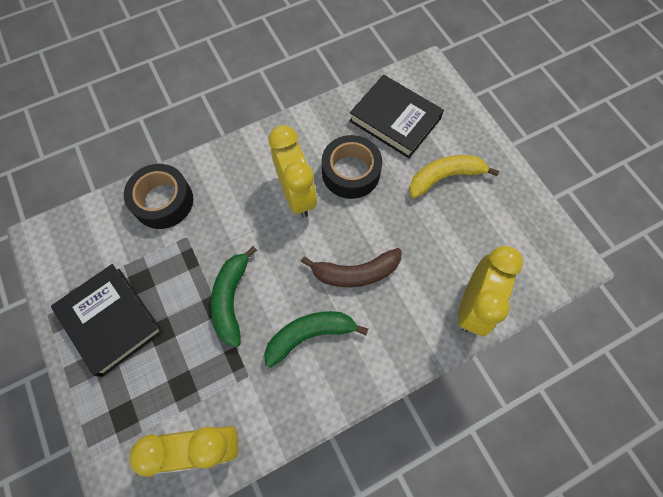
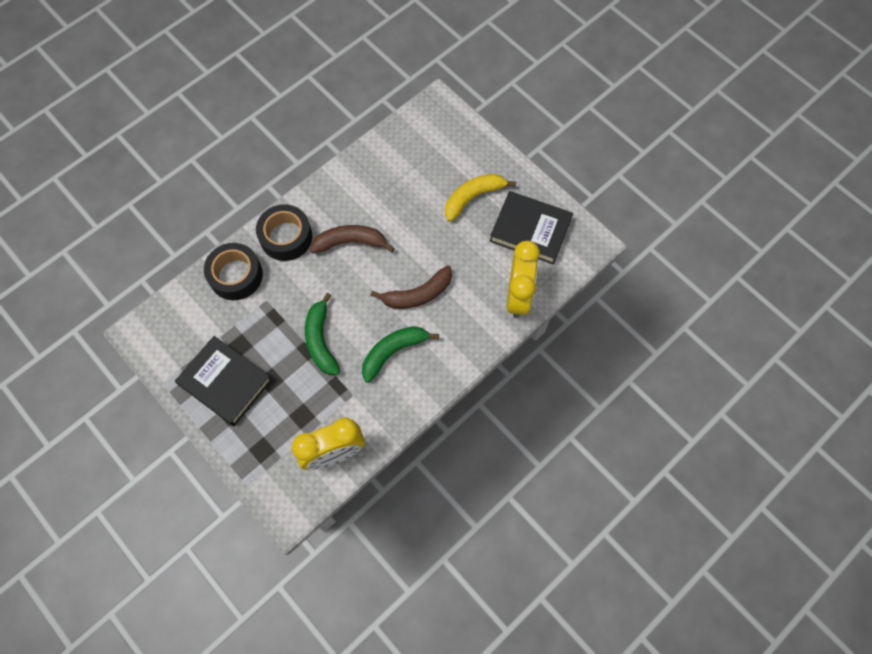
camera: 15 degrees left, 0 degrees up
yellow clock [269,125,317,217] -> brown banana [310,225,395,254]
black tape [322,135,382,199] -> black tape moved to [256,204,312,261]
black book [349,75,444,158] -> black book moved to [490,191,573,265]

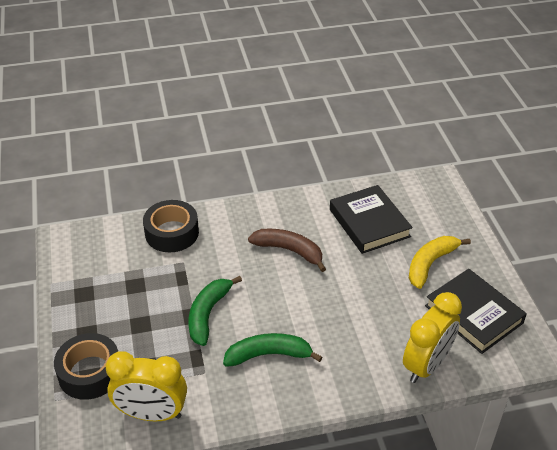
camera: 30 degrees right, 25 degrees down
black book [175,336,272,426] -> black book moved to [330,185,413,254]
black tape [256,204,312,261] -> black tape moved to [54,333,118,400]
brown banana [371,265,452,309] -> none
yellow banana [445,174,516,222] -> yellow banana turned 45 degrees counterclockwise [409,236,471,289]

